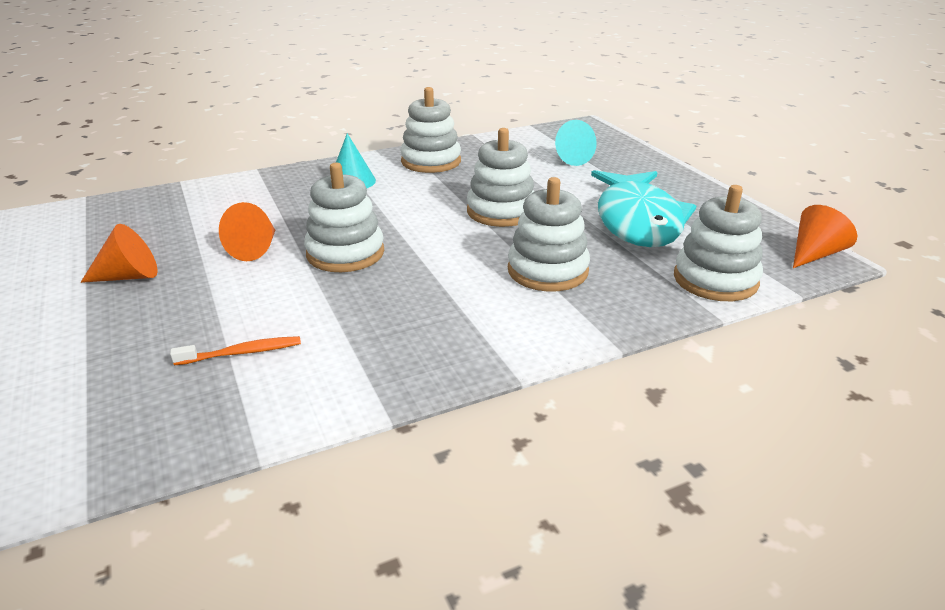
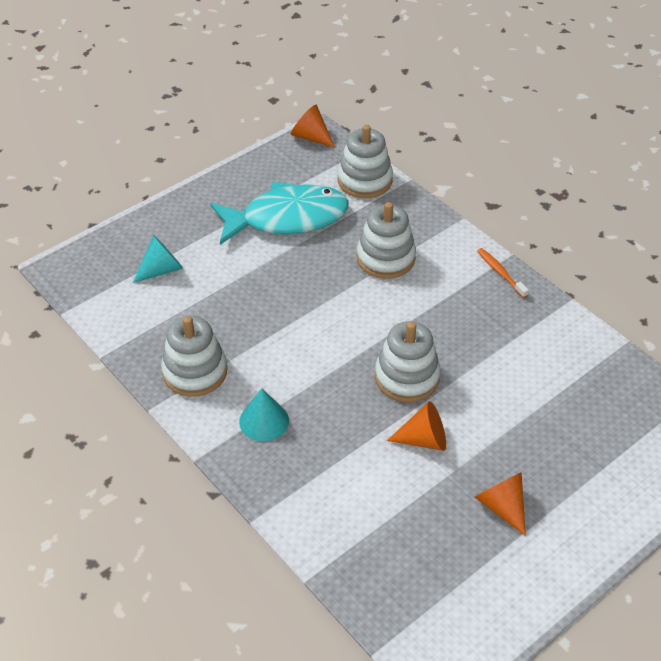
camera: 105 degrees left, 15 degrees up
orange toothbrush [170,336,301,365] -> orange toothbrush moved to [477,248,529,298]
white stacking toy [467,128,535,227] -> none

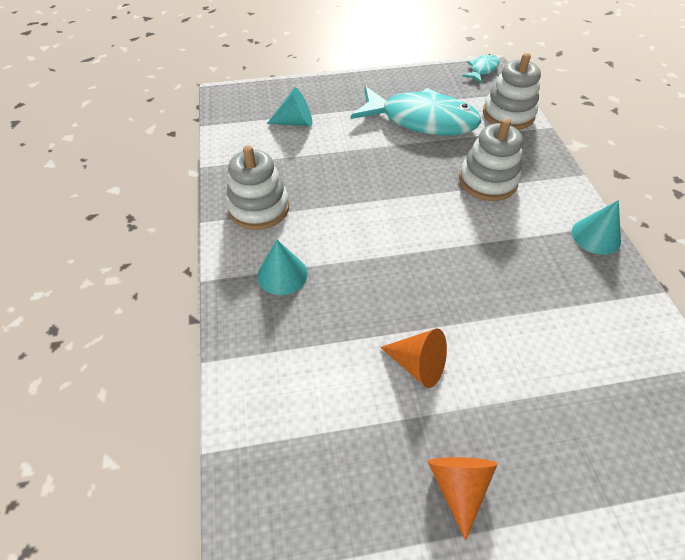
camera: 30 degrees right, 5 degrees up
orange cone [290,104,335,148] -> turquoise fish [462,54,499,83]
white stacking toy [375,321,441,402] -> none
orange toothbrush [477,248,529,298] -> turquoise cone [572,200,621,255]

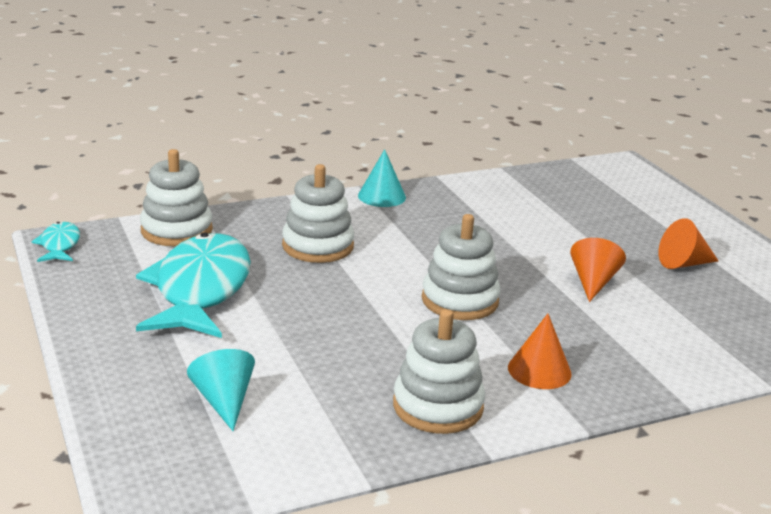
camera: 105 degrees left, 25 degrees down
turquoise cone [257,240,308,295] -> orange cone [508,314,572,389]
turquoise fish [462,54,499,83] -> turquoise fish turned 60 degrees clockwise [32,222,80,262]
none -> white stacking toy [422,214,501,320]

